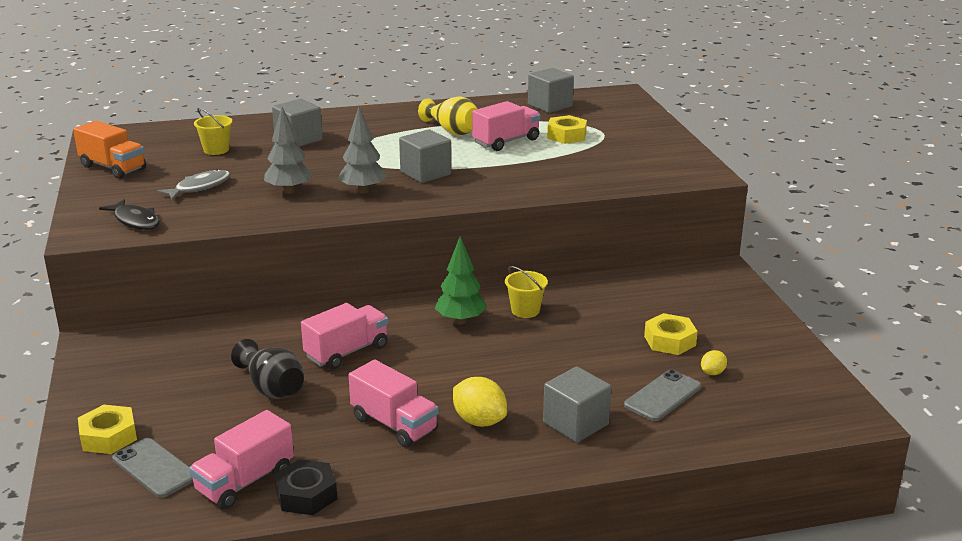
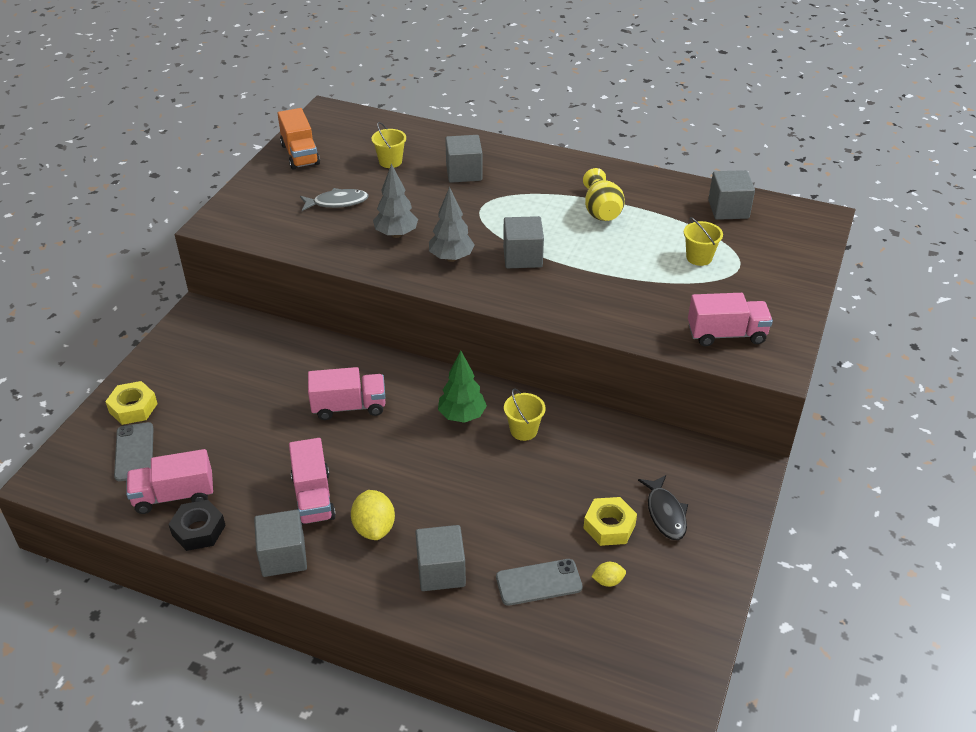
camera: 35 degrees right, 15 degrees up
black fish [99,199,160,230] -> black fish moved to [638,475,688,540]
black vase [231,339,304,399] -> none
pink truck [472,101,541,151] -> pink truck moved to [688,293,773,346]
yellow nut [547,115,587,144] -> yellow bucket [684,217,723,266]
none -> grey cube [254,510,307,577]

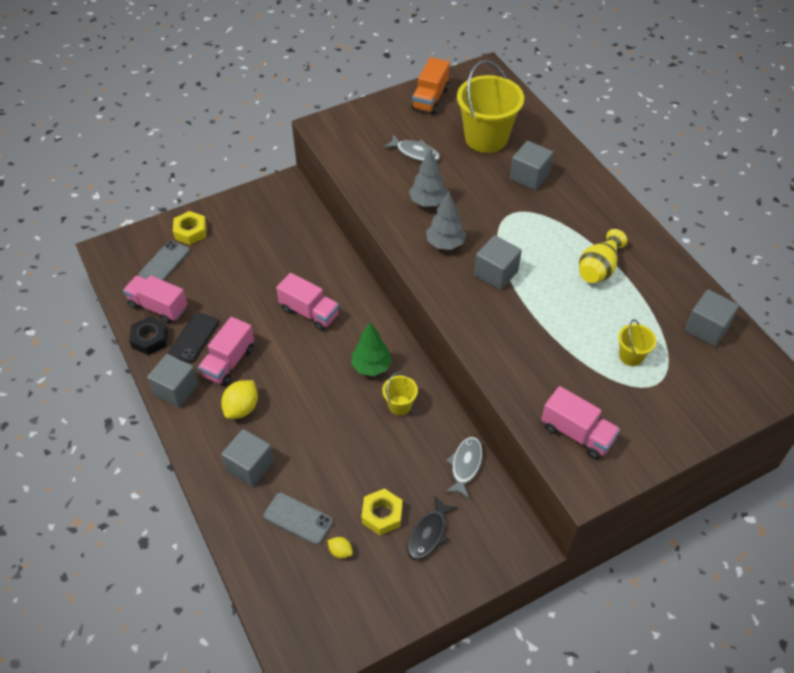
camera: 40 degrees right, 10 degrees up
yellow bucket [371,122,406,168] -> yellow bucket [457,60,524,153], size x2.13
none -> black phone [169,313,219,363]
none -> grey fish [445,437,483,499]

